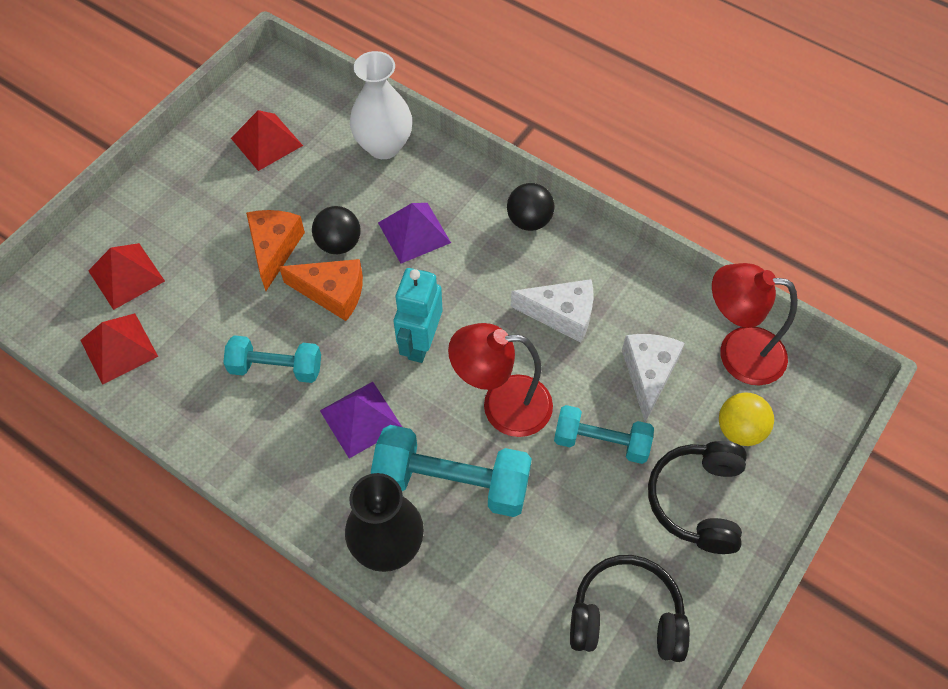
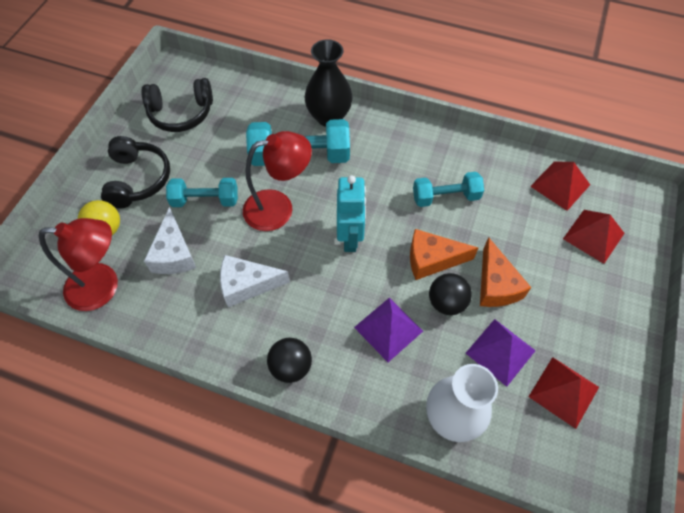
camera: 165 degrees right, 0 degrees up
purple pyramid [320,382,402,458] -> purple pyramid moved to [466,319,536,387]

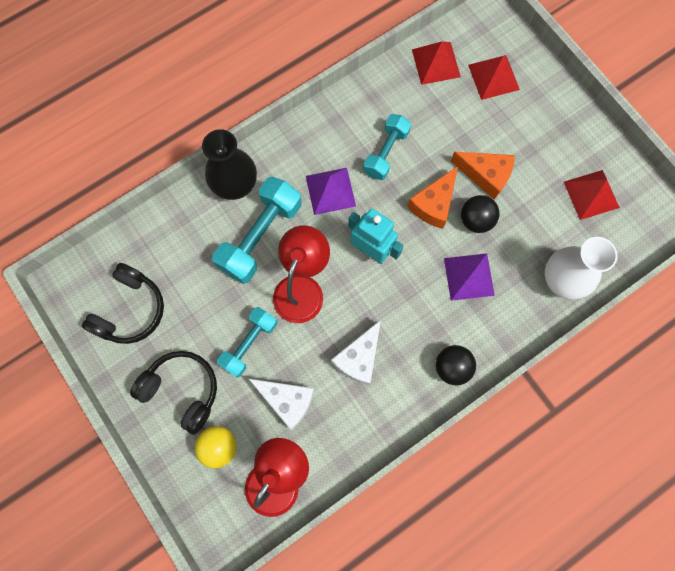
camera: 55 degrees left, 15 degrees up
purple pyramid [466,319,536,387] -> purple pyramid moved to [306,168,356,215]

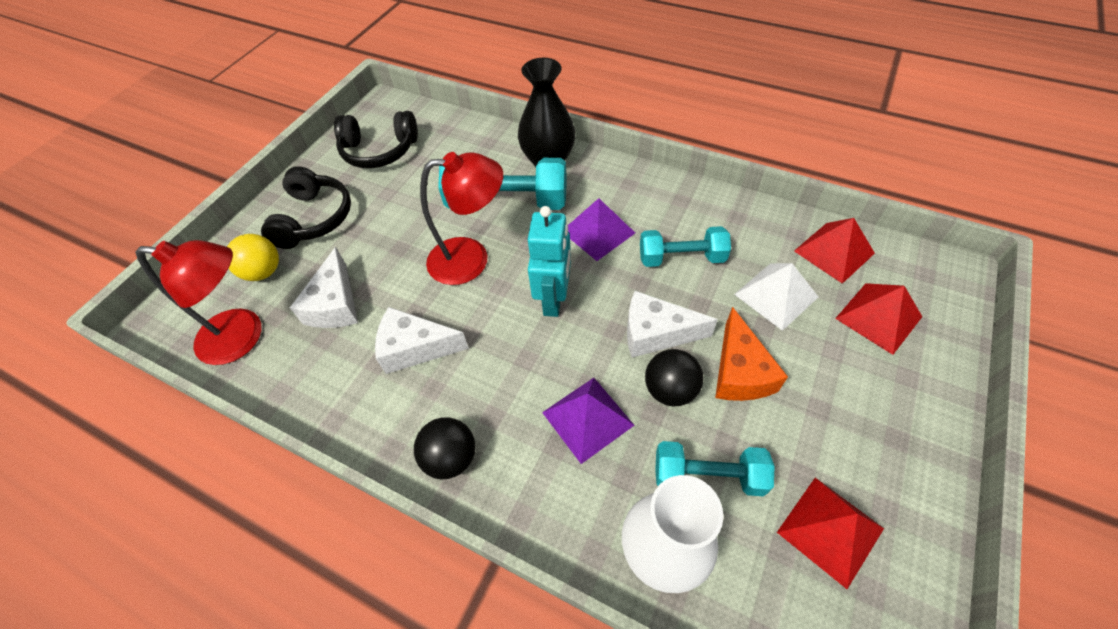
camera: 65 degrees right, 20 degrees down
turquoise dumbbell [217,307,277,378] -> turquoise dumbbell moved to [655,441,775,496]
orange cheese [407,166,458,229] -> white cheese [627,291,718,358]
none -> white pyramid [734,263,818,331]

